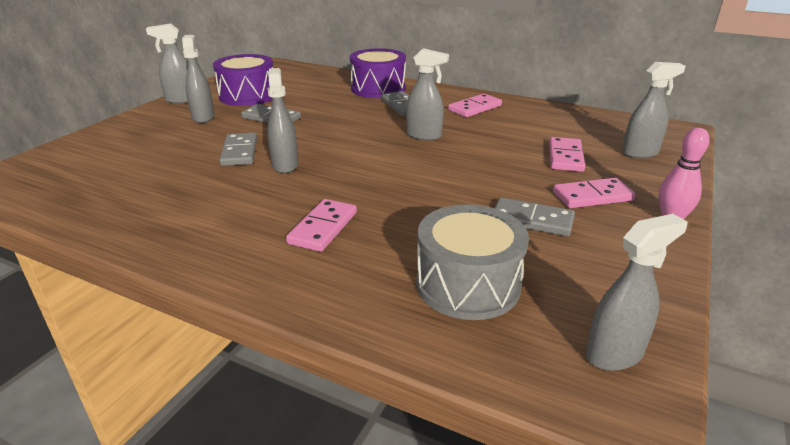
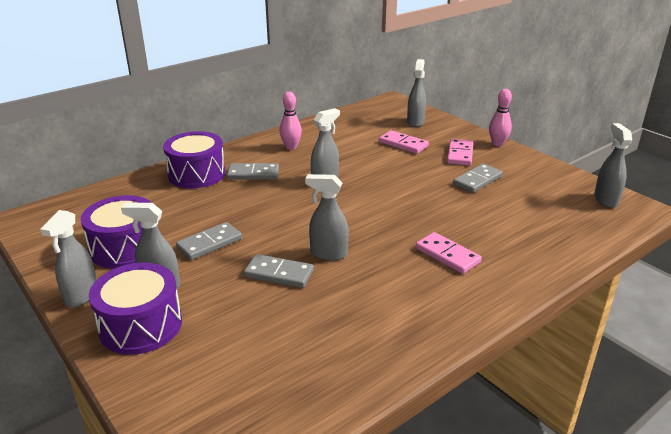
camera: 65 degrees left, 0 degrees up
grey drum [416,205,529,320] -> none
pink domino [448,94,502,117] -> pink bowling pin [279,92,302,150]
none -> purple drum [89,262,182,355]

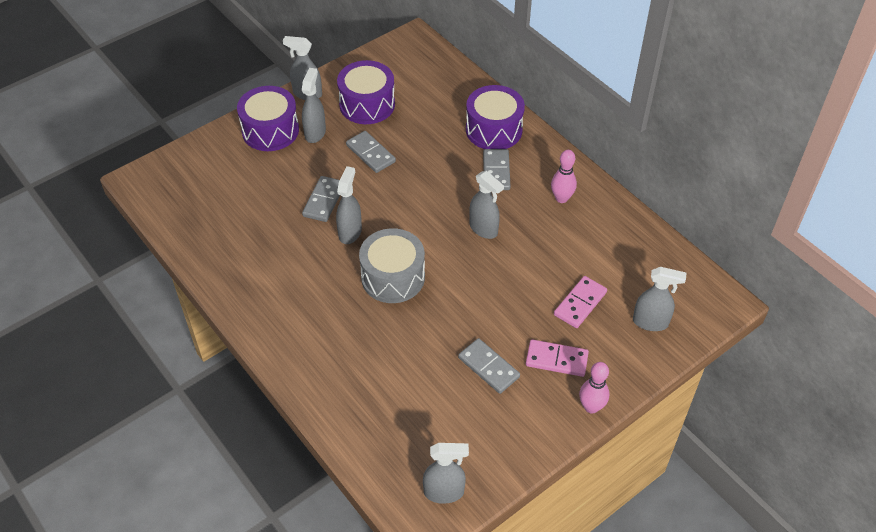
camera: 90 degrees right, 20 degrees up
pink domino [416,232,482,274] -> none
none -> grey drum [359,228,425,303]

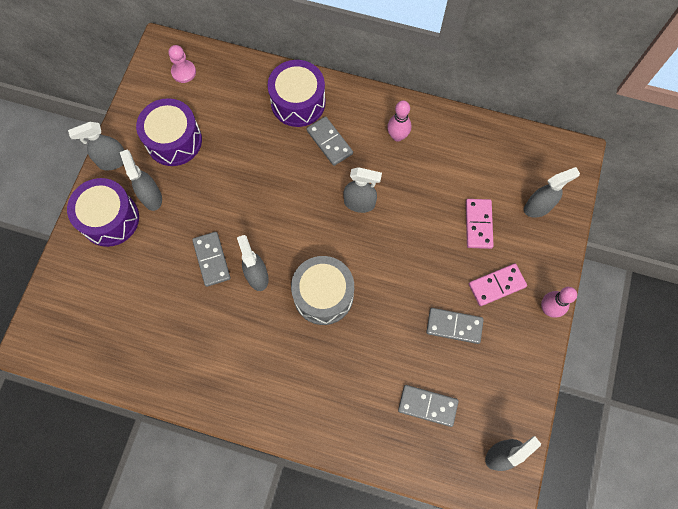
camera: 35 degrees left, 20 degrees up
grey domino [346,131,396,173] -> grey domino moved to [398,385,459,427]
none -> pink pawn [168,45,196,83]

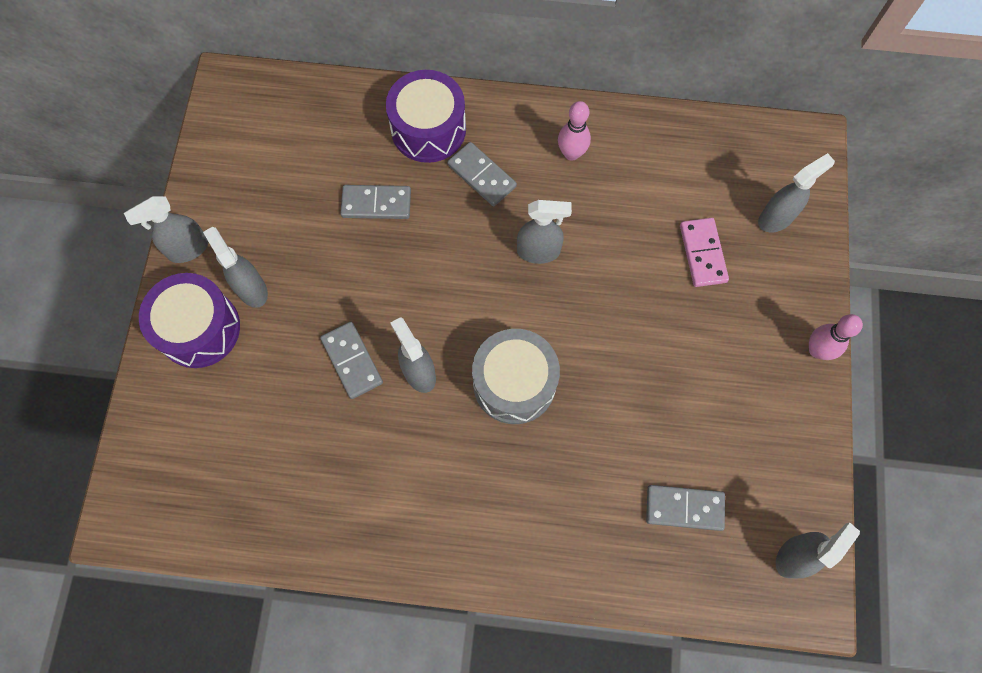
camera: 10 degrees left, 0 degrees up
purple drum [136,98,202,166] -> none
pink pawn [168,45,196,83] -> none
grey domino [426,308,484,344] -> grey domino moved to [340,185,411,219]
pink domino [469,264,527,306] -> none

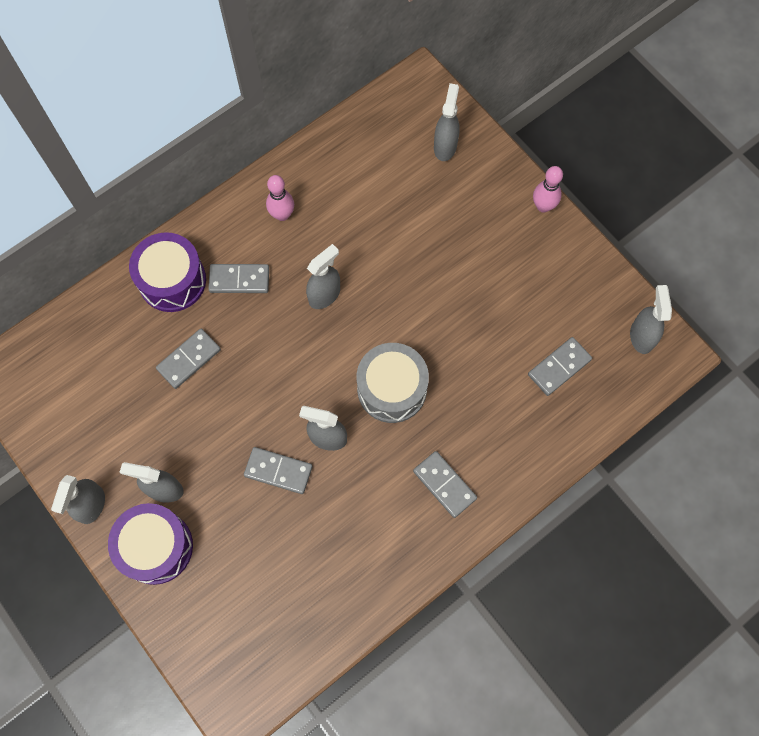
camera: 45 degrees left, 0 degrees up
pink domino [680,218,729,287] -> none
none -> grey domino [413,451,477,518]

